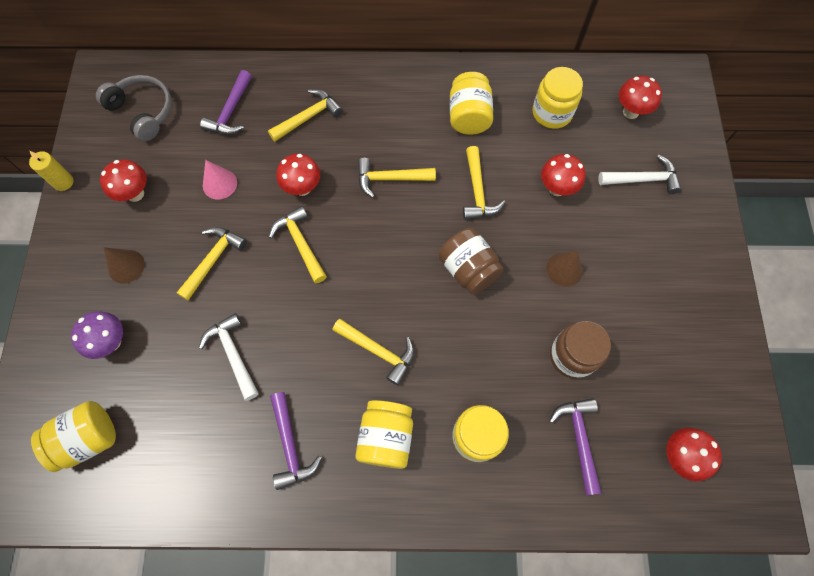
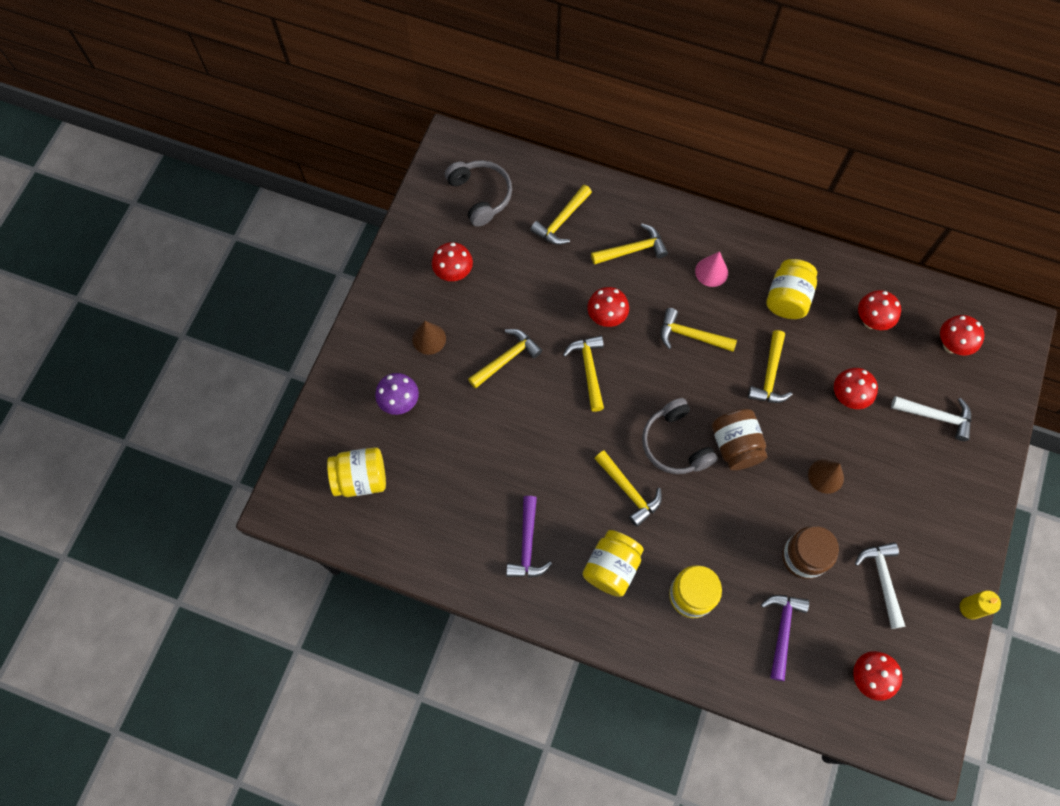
camera: 20 degrees right, 0 degrees up
yellow candle [29,151,73,191] -> yellow candle moved to [960,590,1001,619]
white hammer [199,313,259,401] -> white hammer moved to [855,542,905,629]
purple hammer [200,70,252,135] -> yellow hammer [530,185,592,245]
pink cone [203,160,237,199] -> pink cone moved to [695,251,728,287]
yellow jar [532,67,583,129] -> red mushroom [858,290,901,330]
none -> grey headphones [642,398,718,474]

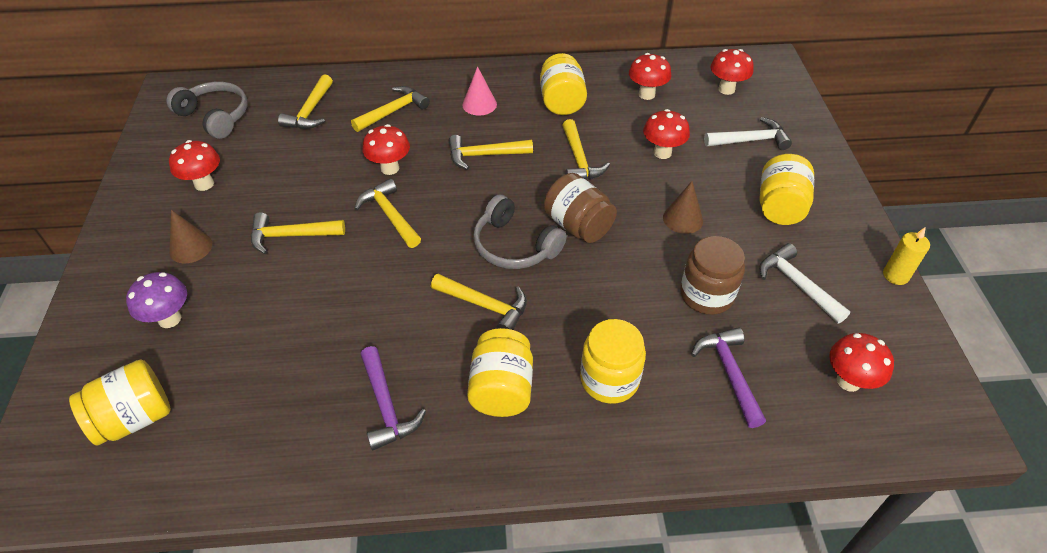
camera: 25 degrees left, 20 degrees down
yellow hammer [468,329,542,389] -> yellow hammer turned 120 degrees counterclockwise [251,212,345,254]
none -> yellow jar [760,154,814,225]

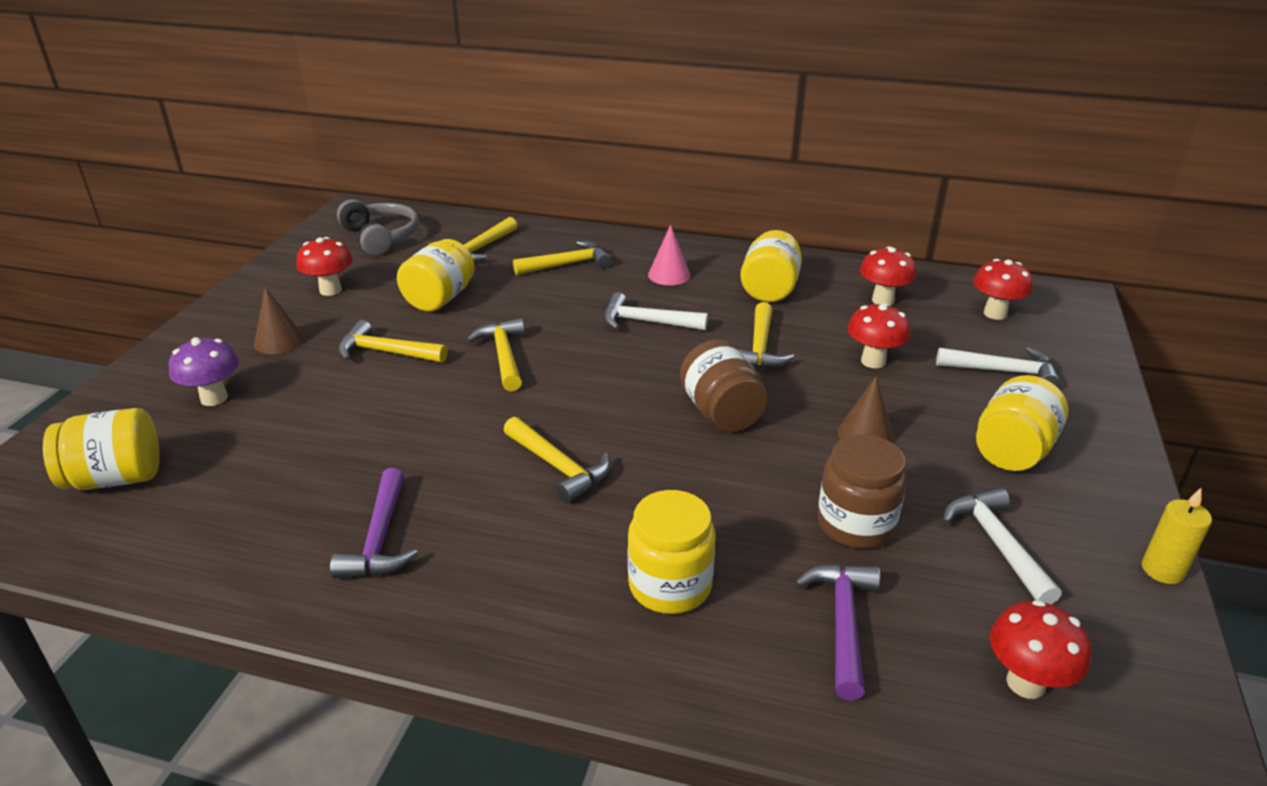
camera: 20 degrees right, 15 degrees down
red mushroom [362,124,410,175] -> none
yellow hammer [449,135,533,170] -> white hammer [604,292,708,330]
yellow jar [467,328,533,417] -> yellow jar moved to [397,239,475,312]
grey headphones [473,195,567,269] -> none

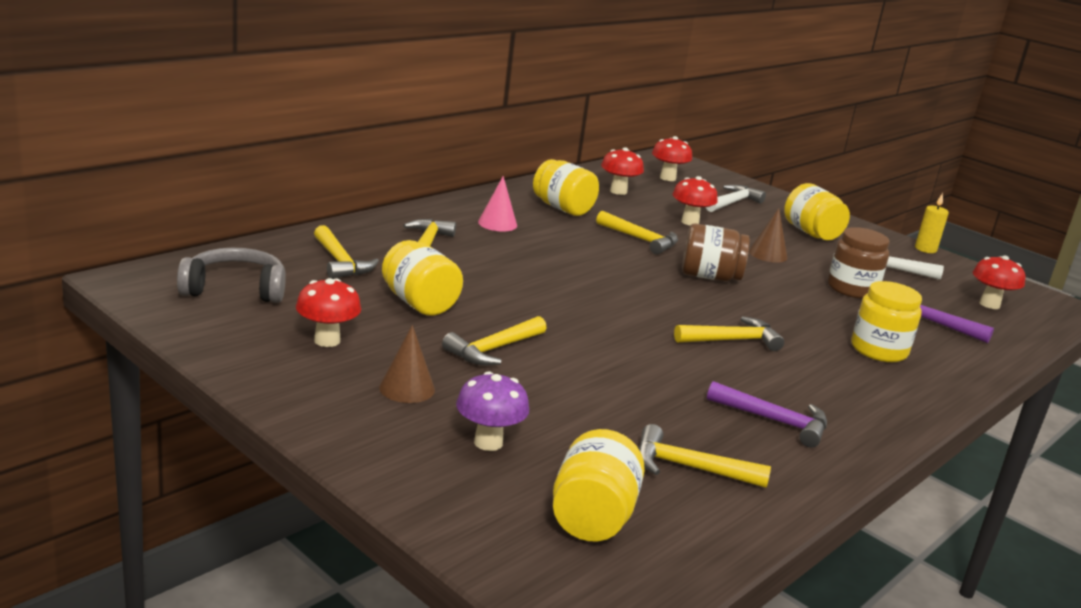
camera: 65 degrees left, 10 degrees down
yellow hammer [466,318,525,391] -> yellow hammer moved to [638,424,771,488]
white hammer [604,292,708,330] -> none

